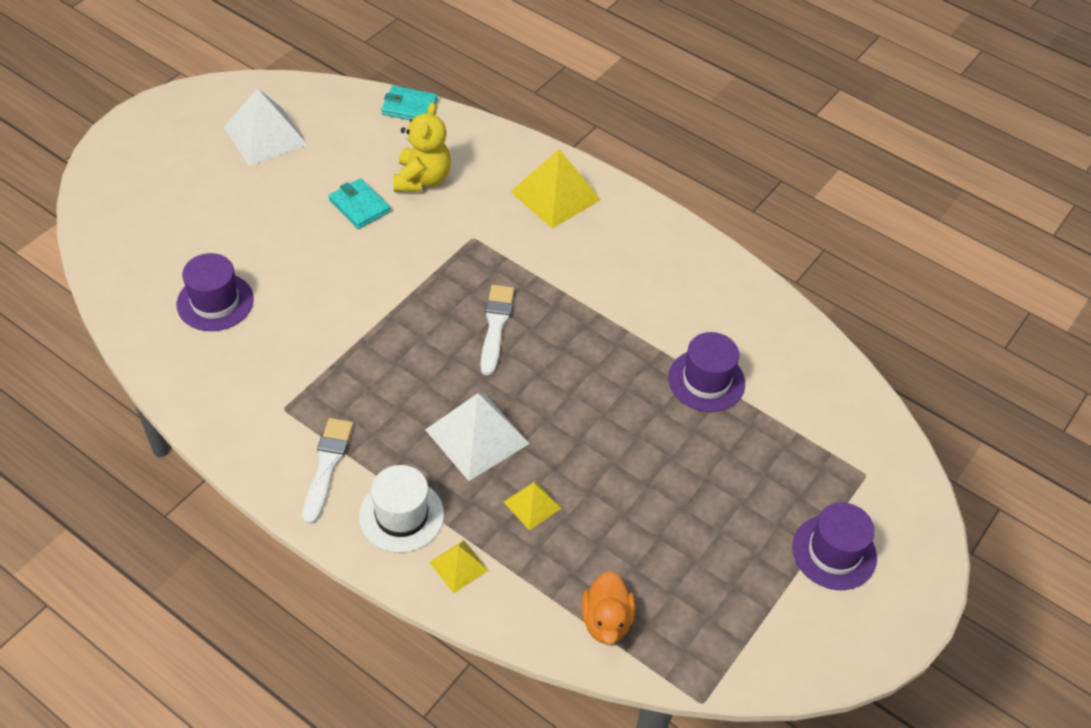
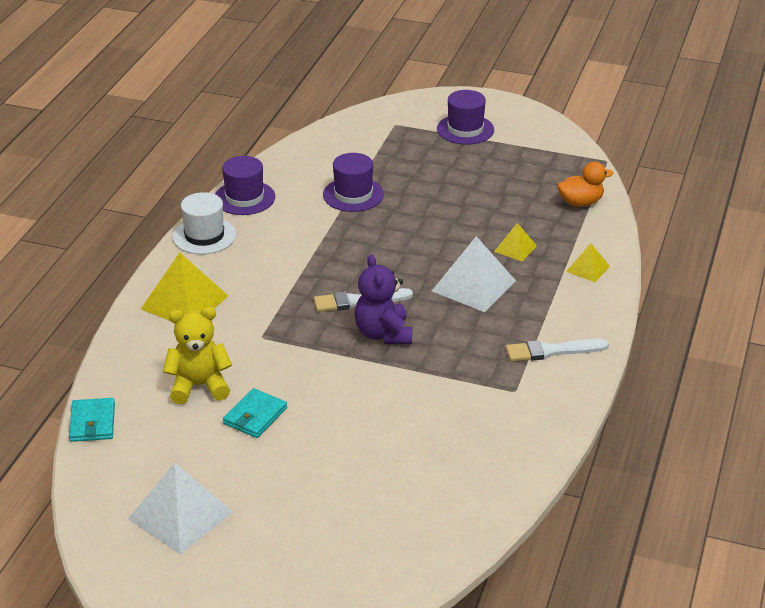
camera: 105 degrees left, 15 degrees down
purple hat [177,253,254,331] -> purple hat moved to [215,156,275,215]
white hat [359,465,444,553] -> white hat moved to [173,192,236,254]
none -> purple teddy bear [354,254,412,344]

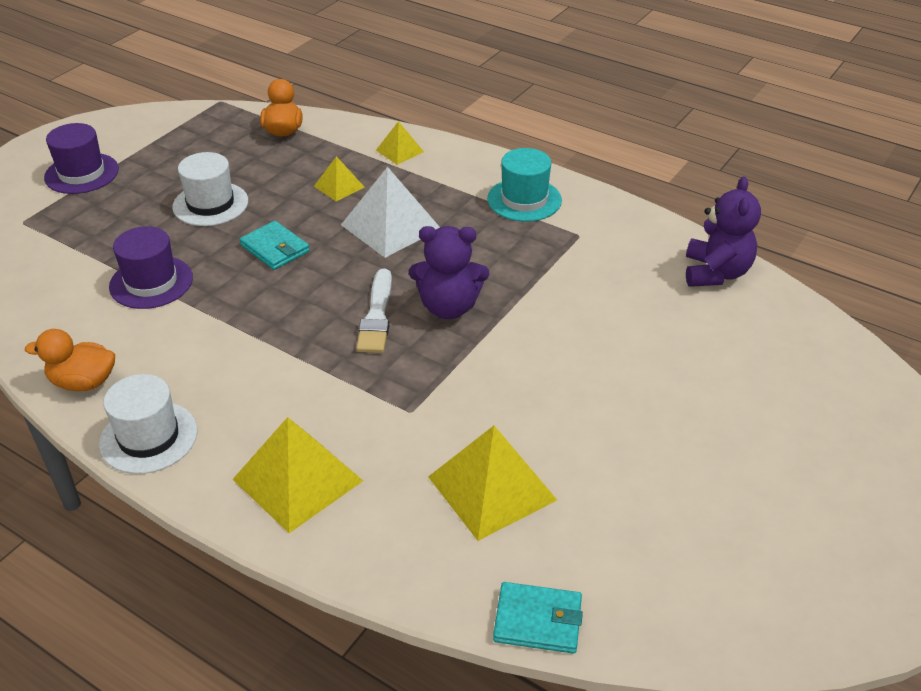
camera: 75 degrees left, 5 degrees up
white pyramid [128,462,233,554] -> none
yellow teddy bear [163,307,232,404] -> yellow pyramid [428,426,557,541]
purple hat [215,156,275,215] -> orange duck [25,329,115,391]
turquoise wallet [223,388,287,438] -> turquoise wallet moved to [240,221,310,270]
white brush [506,339,609,362] -> turquoise hat [487,148,562,222]
none -> white hat [172,152,248,226]
none -> purple teddy bear [686,176,761,287]

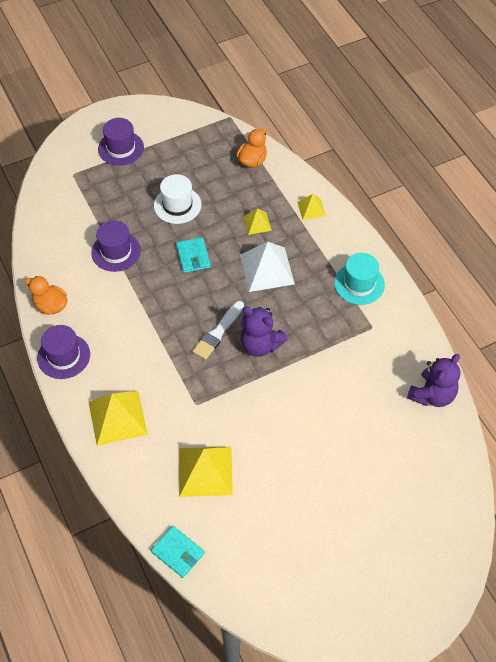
camera: 30 degrees right, 15 degrees up
white hat [99,374,197,474] -> purple hat [37,325,90,379]

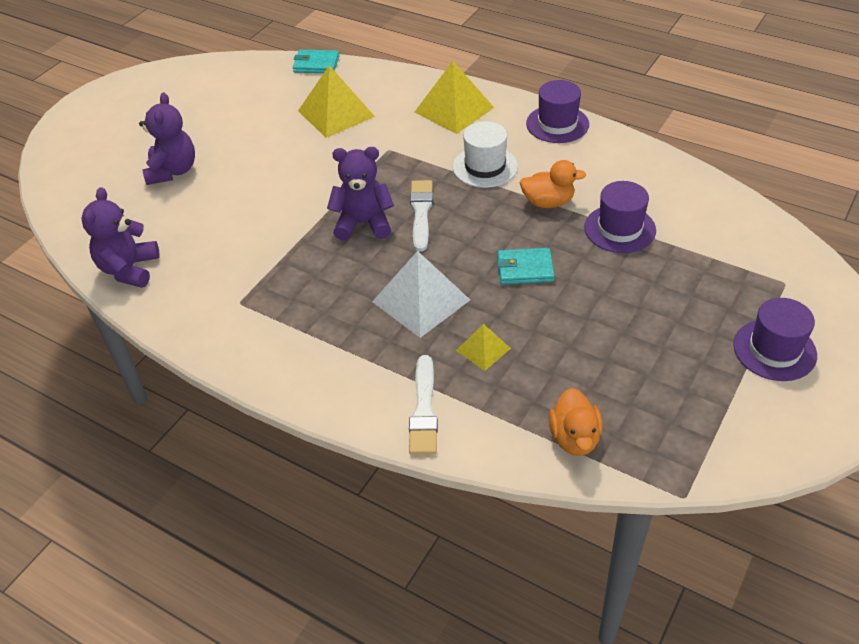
camera: 150 degrees right, 10 degrees down
orange duck [25,276,68,315] -> orange duck moved to [520,160,587,208]
white hat [154,174,202,224] -> white hat moved to [453,121,518,188]
turquoise wallet [176,237,211,273] -> turquoise wallet turned 45 degrees counterclockwise [497,248,555,284]
yellow pyramid [297,194,326,220] -> white brush [409,355,438,455]
turquoise hat [334,253,385,305] -> none
none -> purple teddy bear [139,93,195,185]

